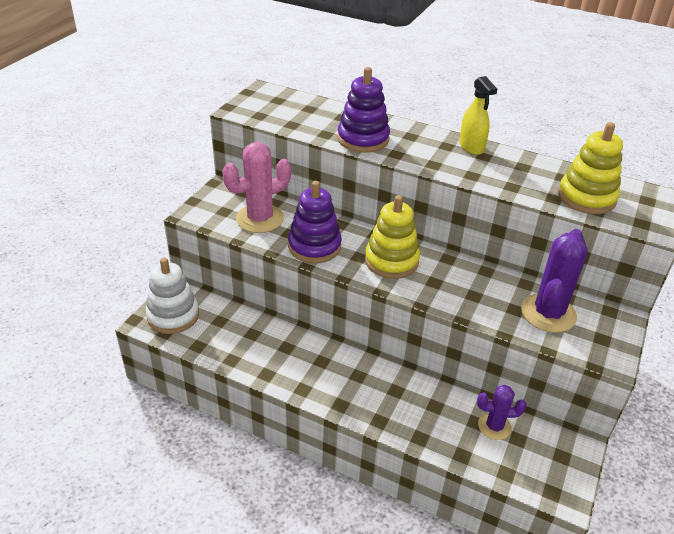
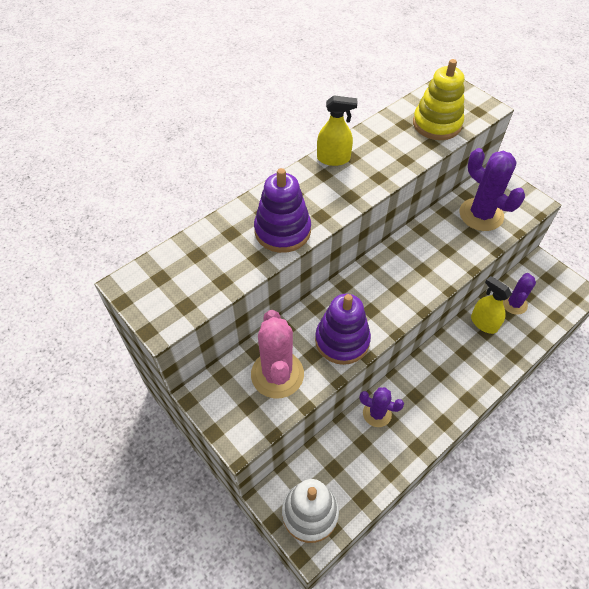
camera: 65 degrees left, 15 degrees up
yellow stacking toy [365,195,420,279] -> none
none -> purple cactus [359,387,404,427]
none -> yellow spray bottle [471,276,512,334]

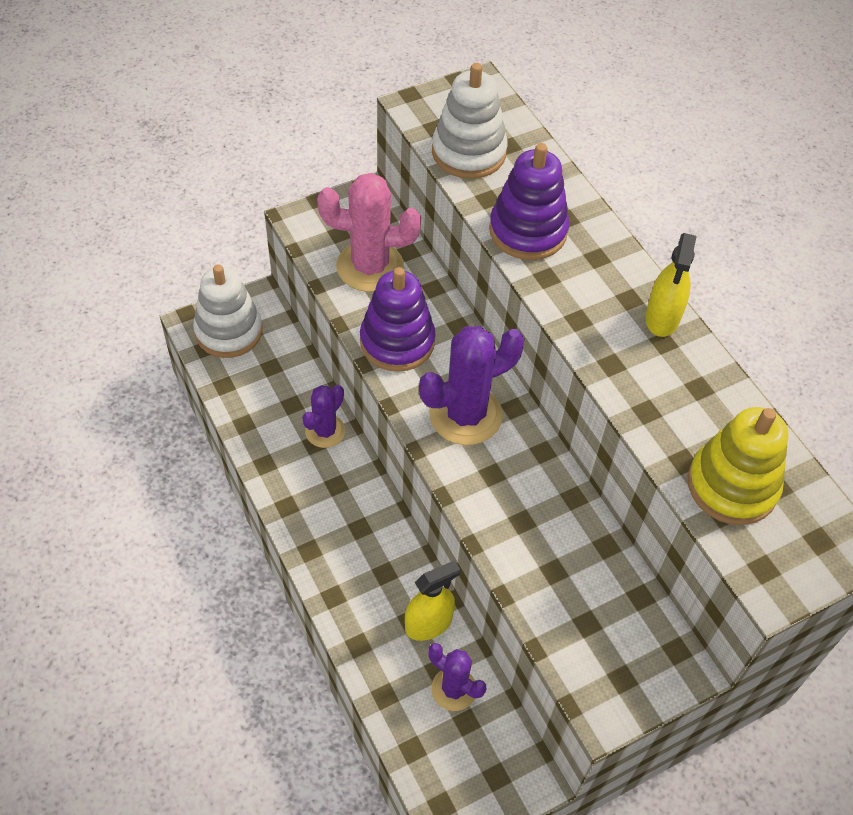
camera: 100 degrees right, 0 degrees up
purple cactus [459,148,525,231] -> purple cactus moved to [419,326,525,445]
none -> white stacking toy [432,63,507,179]

